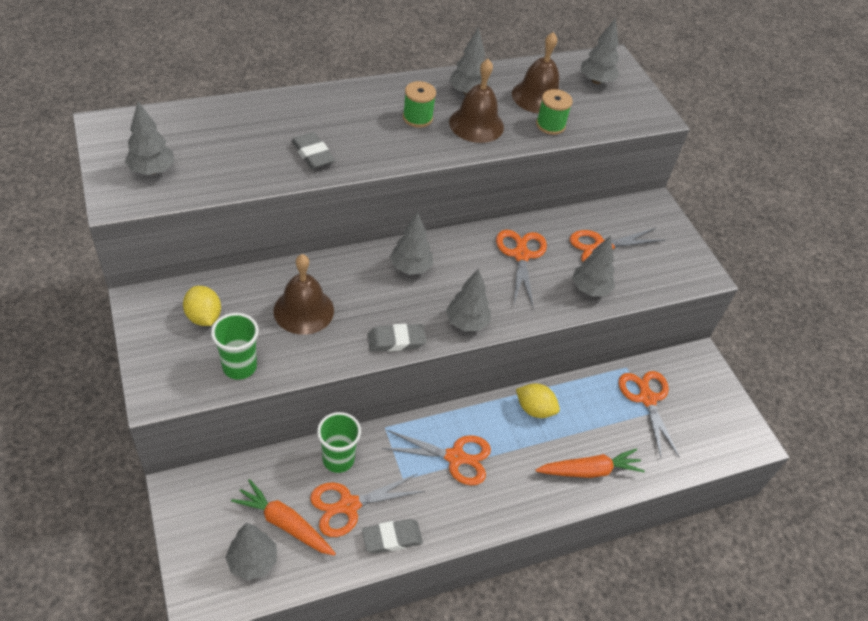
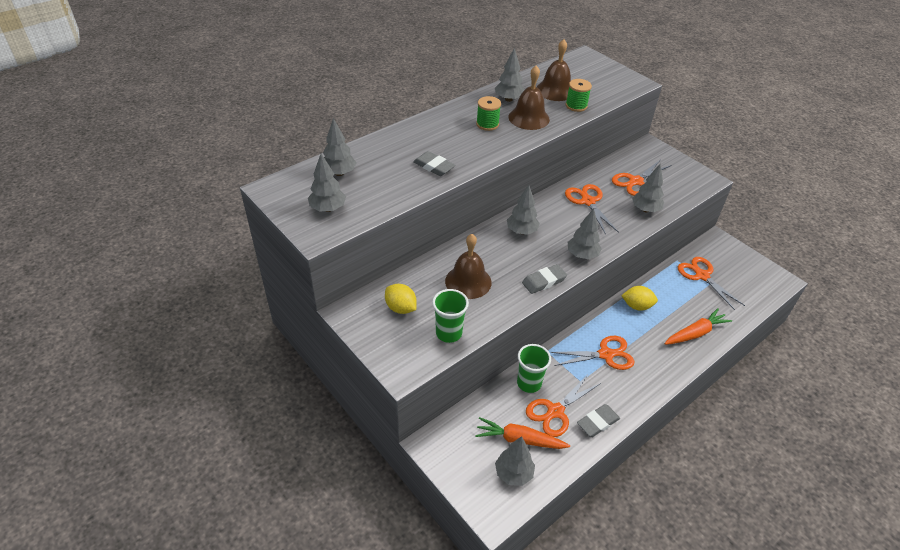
camera: 15 degrees left, 5 degrees down
grey tree [581,18,620,84] -> grey tree moved to [323,118,356,176]

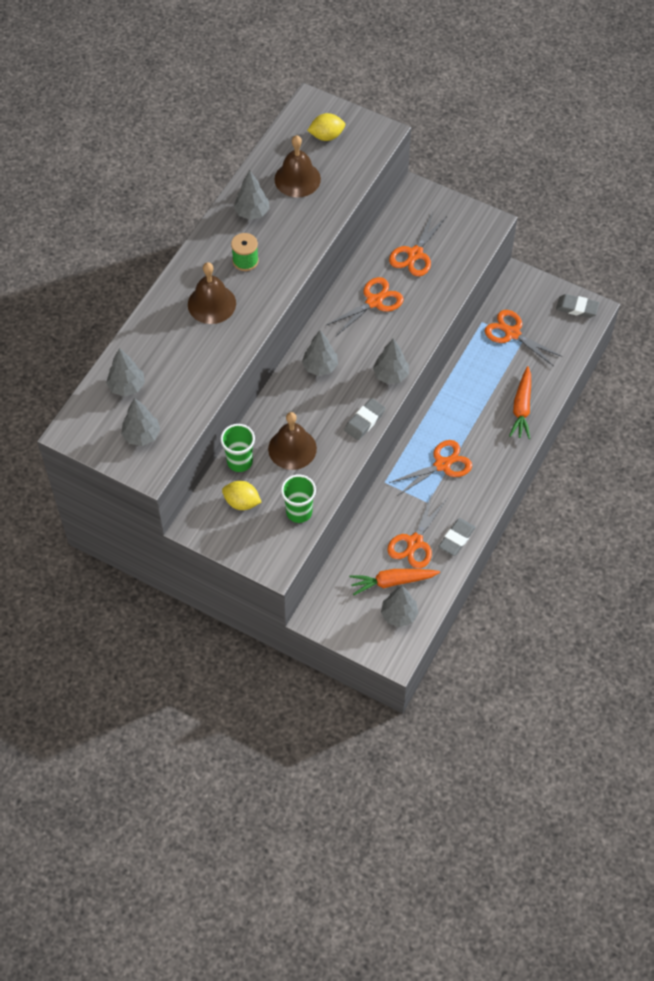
camera: 20 degrees left, 15 degrees up
grey eraser [413,151,455,176] -> grey eraser moved to [556,294,599,318]
brown bell [509,65,550,130] -> brown bell moved to [188,262,236,324]
green cup [517,344,551,393] -> green cup moved to [220,424,255,472]
green spool [565,79,592,112] -> none
orange scissors [565,184,619,235] -> orange scissors turned 90 degrees clockwise [325,277,404,336]
yellow lemon [621,286,658,311] -> yellow lemon moved to [307,113,345,141]
grey tree [632,164,664,212] -> none
orange carrot [664,308,732,345] -> orange carrot turned 150 degrees clockwise [509,366,531,439]

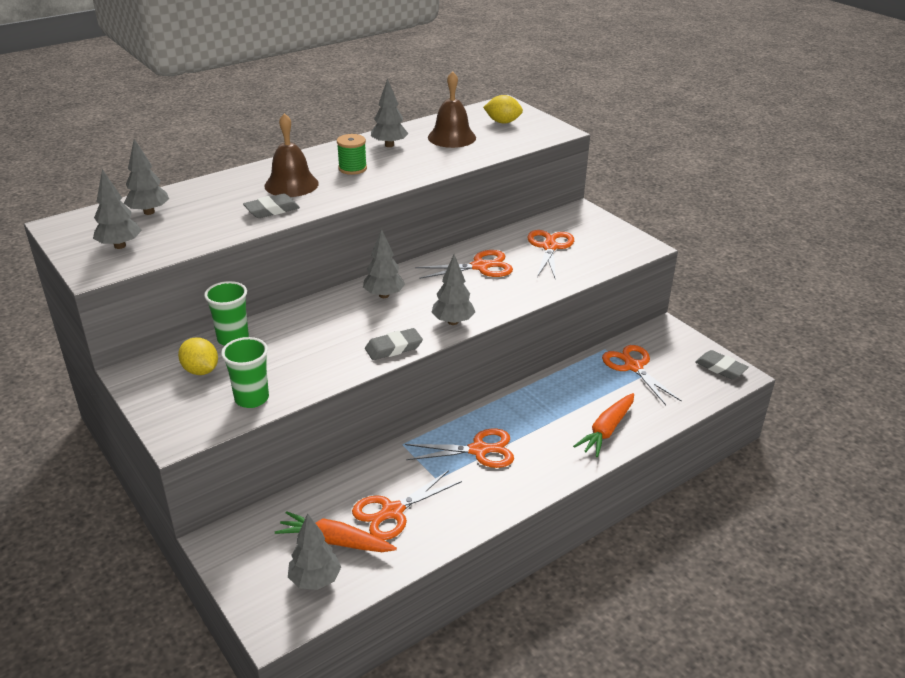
camera: 25 degrees right, 25 degrees down
brown bell [268,412,317,470] -> none
orange scissors [389,212,447,276] -> orange scissors turned 135 degrees clockwise [527,230,574,280]
grey eraser [438,518,476,556] -> grey eraser moved to [243,193,300,218]

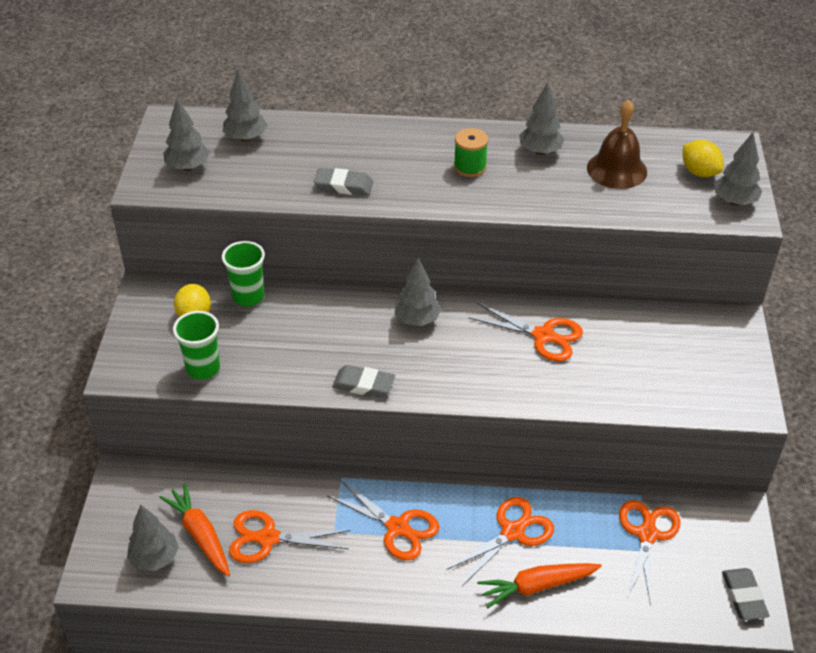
camera: 40 degrees right, 10 degrees up
brown bell [264,113,319,197] -> none
grey tree [431,255,475,325] -> grey tree moved to [714,132,763,205]
orange scissors [527,230,574,280] -> orange scissors moved to [446,497,554,586]

